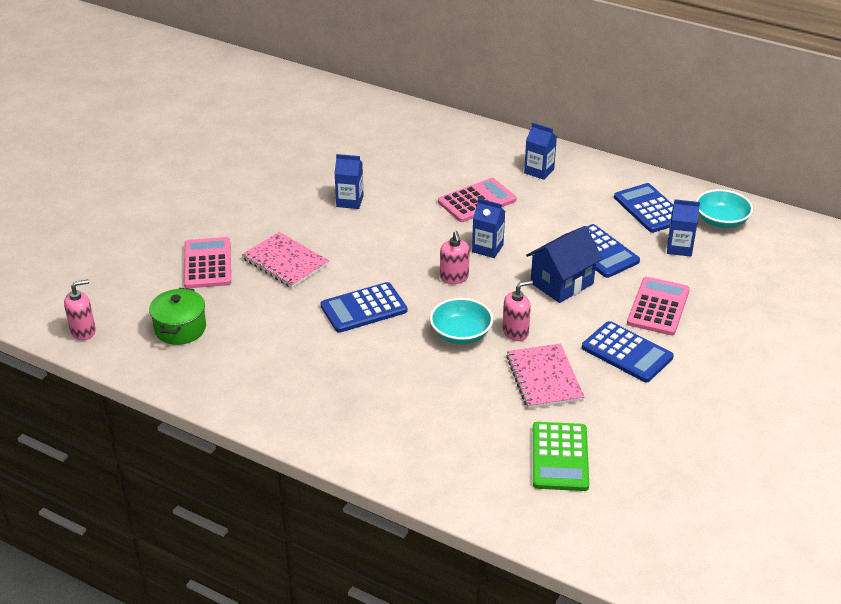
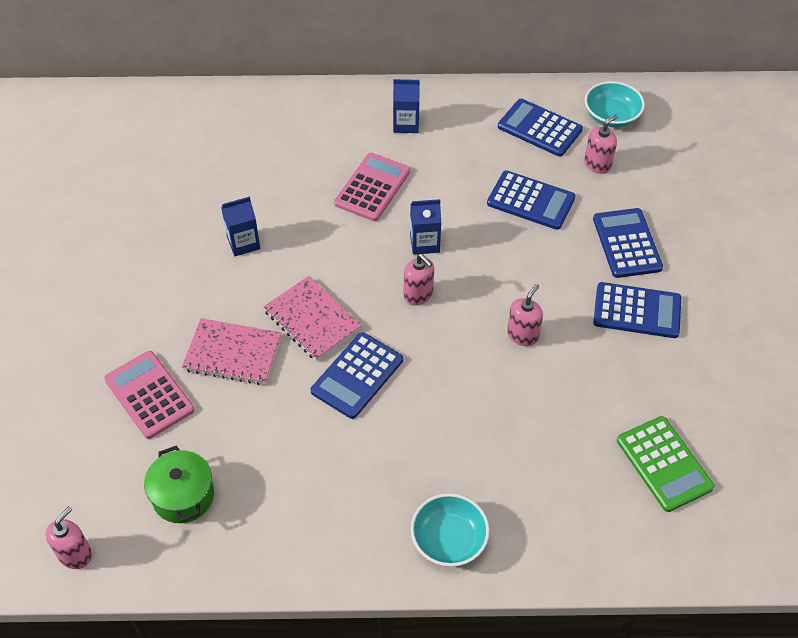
camera: 30 degrees left, 15 degrees up
turquoise bowl [430,298,493,344] -> turquoise bowl moved to [411,493,490,567]
pink notebook [506,343,584,409] -> pink notebook moved to [263,276,362,361]
blue house [526,226,603,303] -> none
pink calculator [627,277,690,335] -> blue calculator [593,208,663,278]
blue carton [667,199,700,257] -> pink soap dispenser [584,114,618,174]

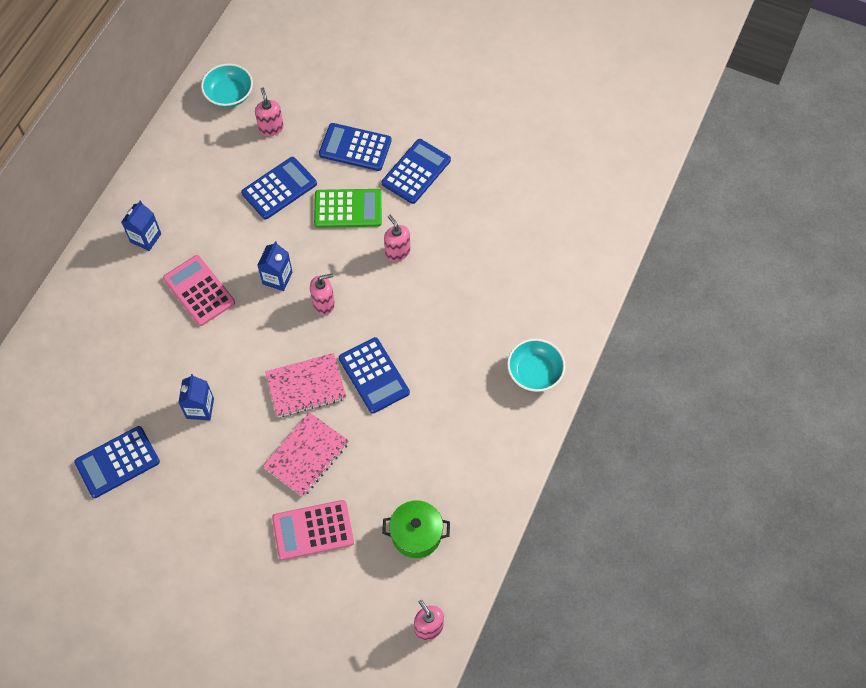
camera: 65 degrees left, 10 degrees up
blue calculator [498,99,583,157] -> blue calculator moved to [74,426,160,498]
green calculator [617,416,715,512] -> green calculator moved to [314,189,382,228]

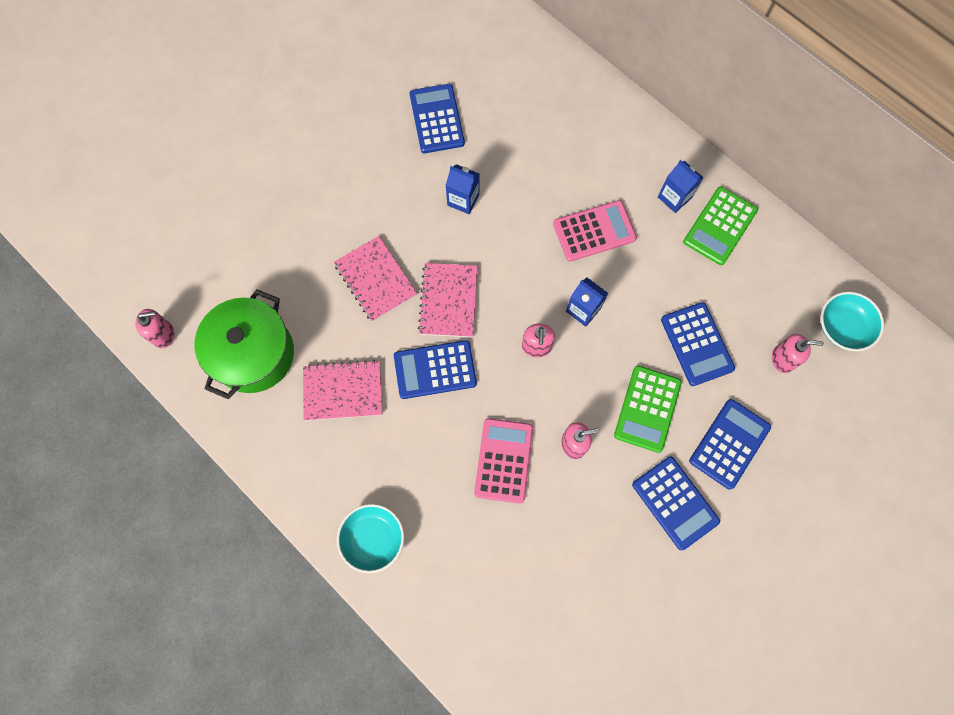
camera: 110 degrees right, 10 degrees up
pink calculator [272,500,354,560] -> pink calculator moved to [474,418,533,504]
green pot [382,500,450,558] -> green pot [195,289,294,399], size x1.62
none -> pink notebook [303,360,382,421]
none -> green calculator [683,187,758,265]

